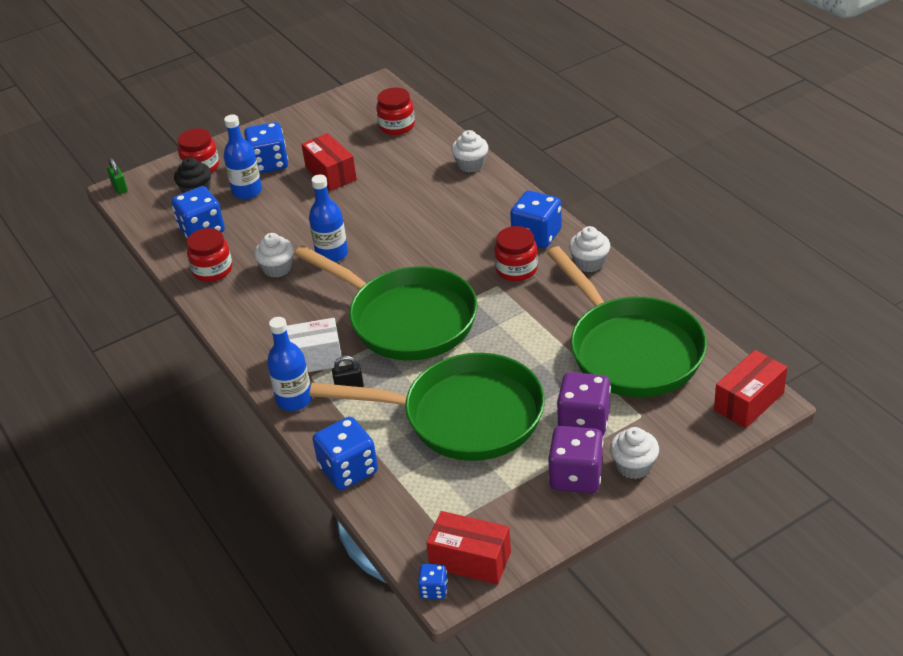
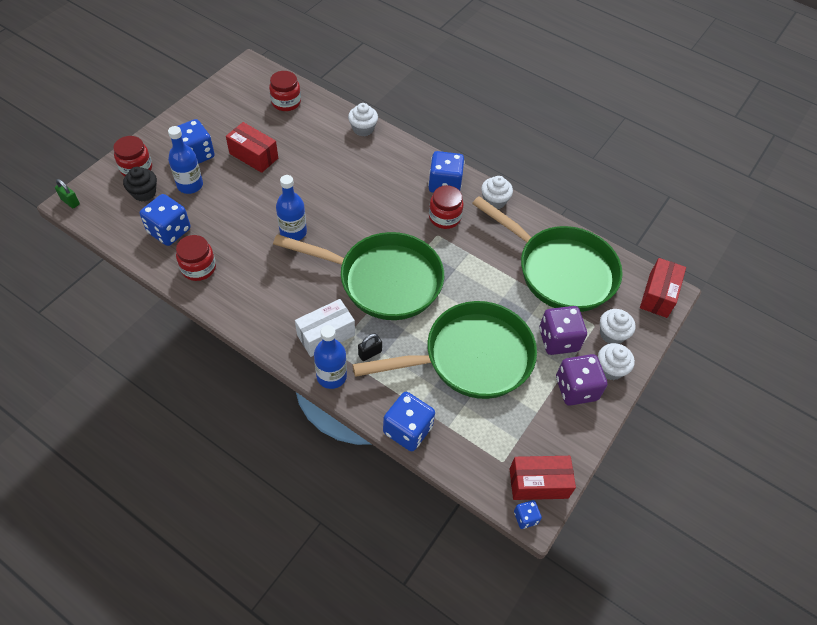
camera: 30 degrees left, 15 degrees up
white cupcake [254,233,294,278] -> white cupcake moved to [600,309,636,344]

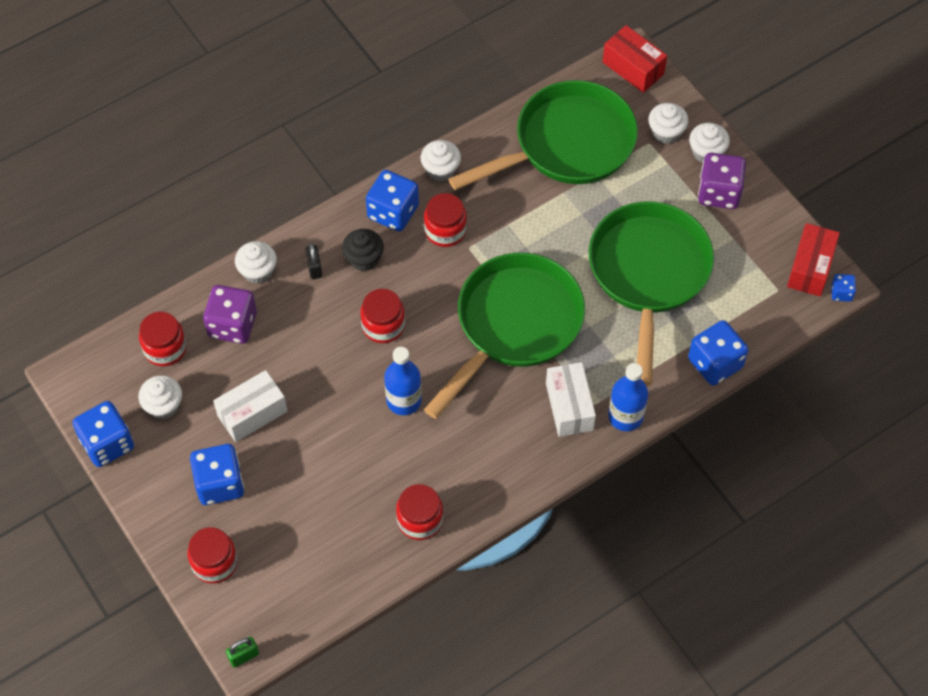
camera: 65 degrees left, 5 degrees up
black cupcake [123,167,157,201] -> black cupcake moved to [342,229,384,271]
blue dice [140,194,190,246] -> blue dice moved to [72,401,134,467]
blue bottle [168,126,203,194] -> none
red box [226,122,278,173] -> white box [213,370,287,442]
black padlock [358,334,382,361] -> black padlock moved to [306,243,322,279]
purple dice [539,306,587,355] -> purple dice moved to [203,285,257,344]
none -> white cupcake [138,375,182,419]
none -> red jar [360,289,405,343]

